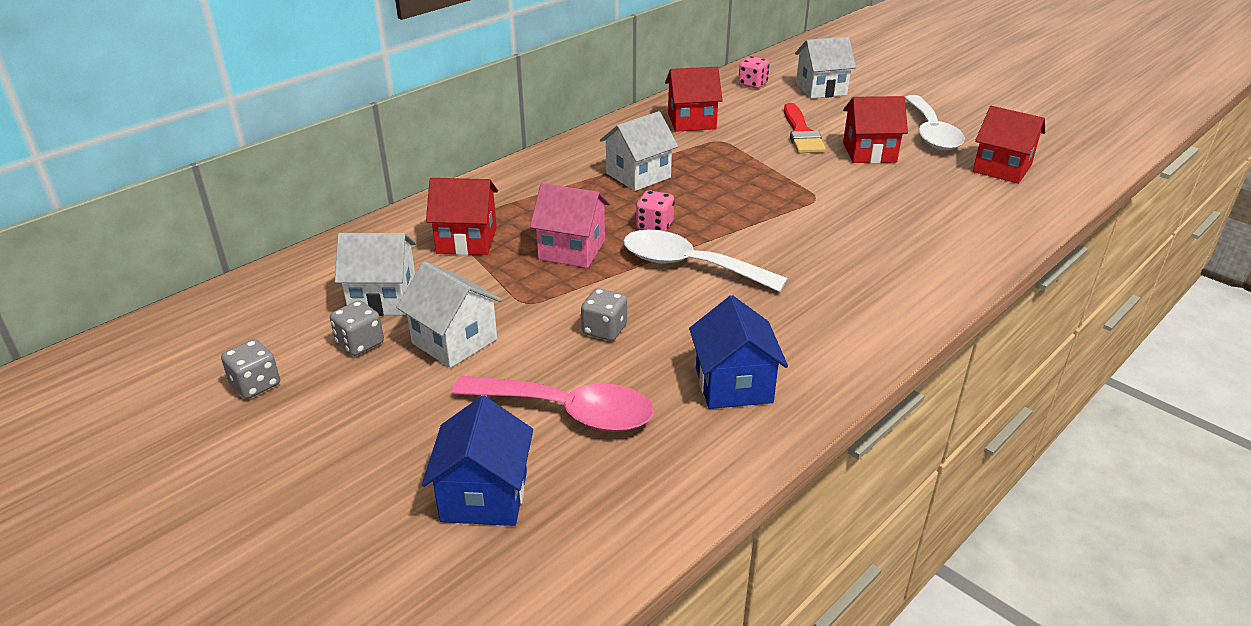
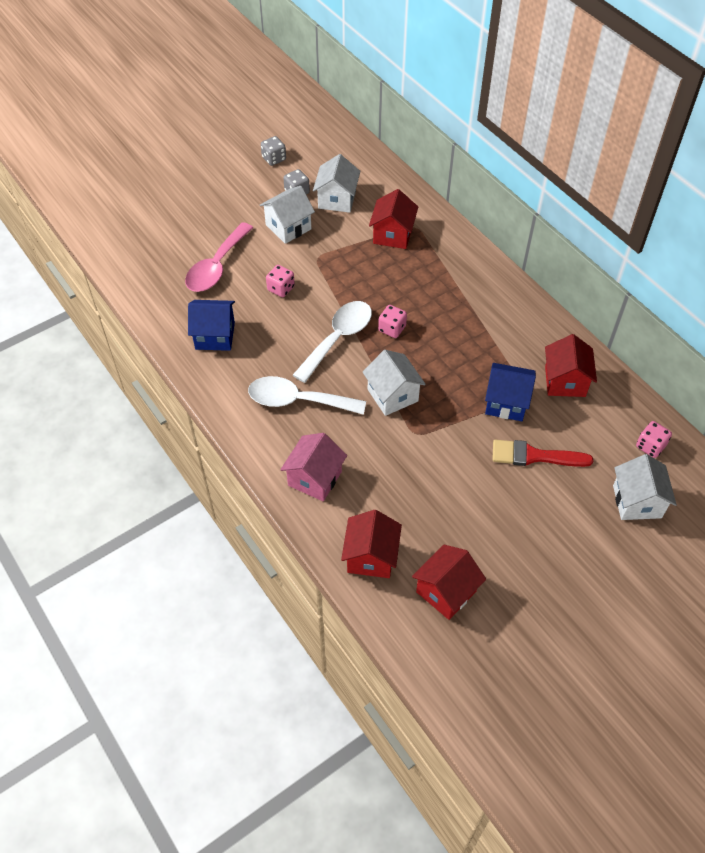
camera: 100 degrees right, 20 degrees up
blue house [422,396,533,526] -> blue house moved to [485,363,536,421]
pink house [530,183,610,268] -> pink house moved to [280,433,347,501]
grey dice [581,288,627,341] -> pink dice [266,265,295,297]
white house [600,111,678,191] -> white house moved to [363,350,426,416]
red house [843,96,908,163] -> red house moved to [341,510,402,578]
white spoon [905,95,965,150] -> white spoon moved to [248,376,366,415]

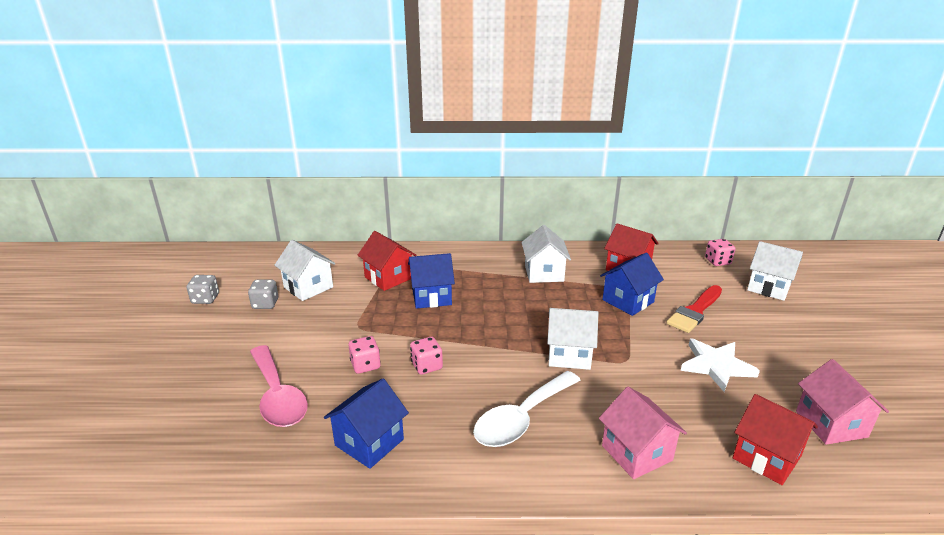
camera: 55 degrees left, 25 degrees down
white house [260,186,315,244] -> white house moved to [521,225,571,283]
white spoon [293,301,372,383] -> none
pink dice [378,305,407,338] -> pink dice moved to [410,337,443,375]
red house [412,545,486,620] -> pink house [796,359,889,445]
none -> blue house [408,253,455,309]
none -> white star [681,339,760,392]

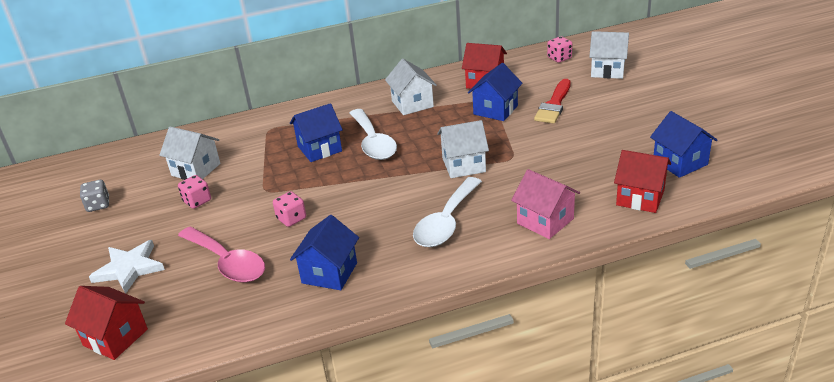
camera: 15 degrees left, 5 degrees up
grey dice [248,280,278,309] -> none
red house [357,231,416,291] -> red house moved to [65,286,148,360]
pink dice [410,337,443,375] -> pink dice moved to [178,175,211,209]
white star [681,339,760,392] -> white star moved to [89,240,165,294]
pink house [796,359,889,445] -> blue house [650,111,717,178]
none -> white spoon [350,109,397,160]

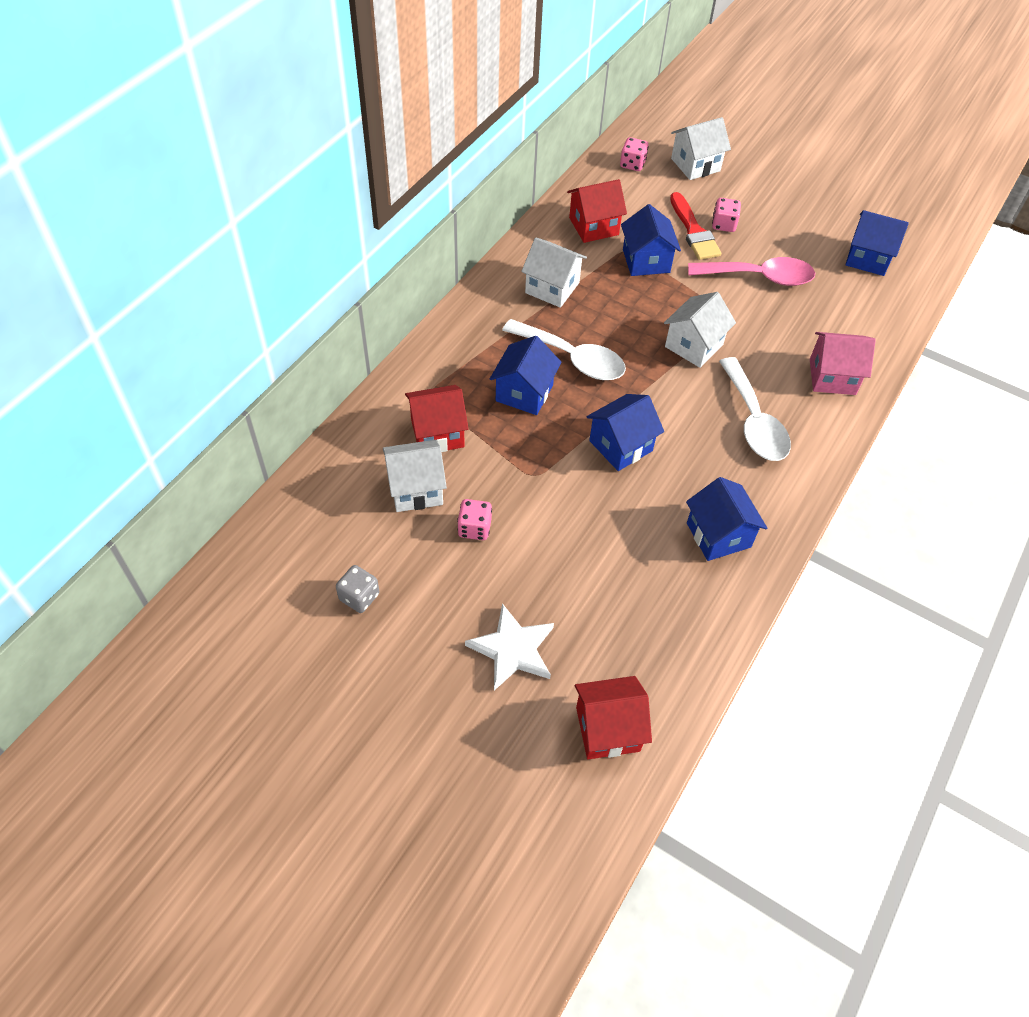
camera: 45 degrees left, 20 degrees up
pink spoon [178,227,265,283] -> pink spoon moved to [688,257,815,286]
pink dice [273,191,306,227] -> pink dice moved to [712,198,741,232]
red house [614,150,671,213] -> red house moved to [405,385,469,452]
none -> blue house [587,394,664,471]

